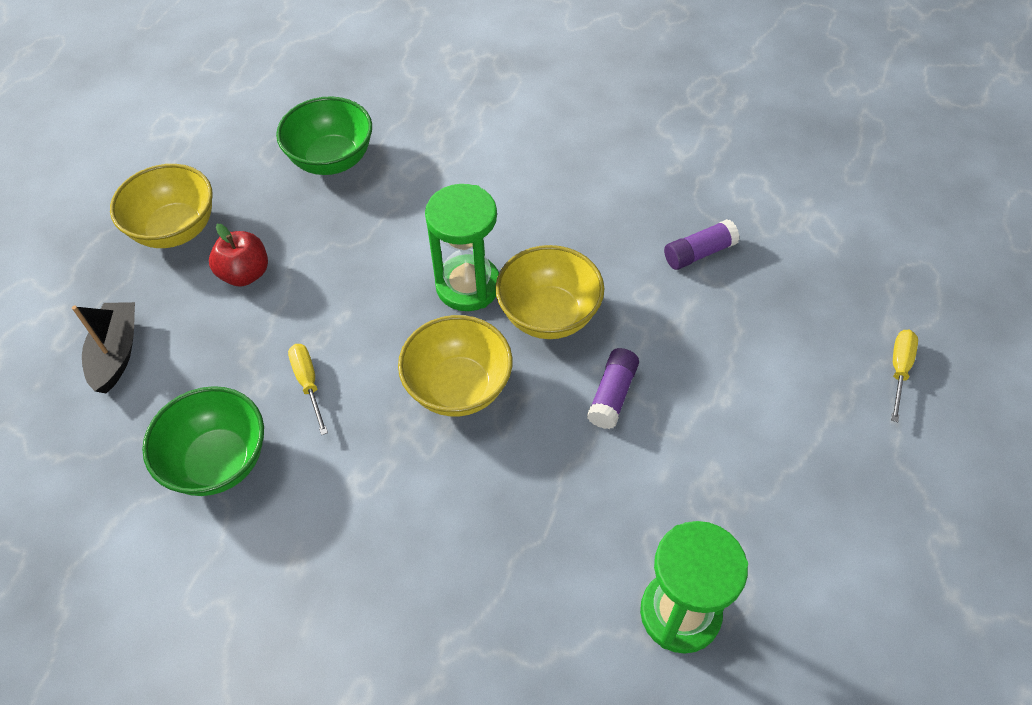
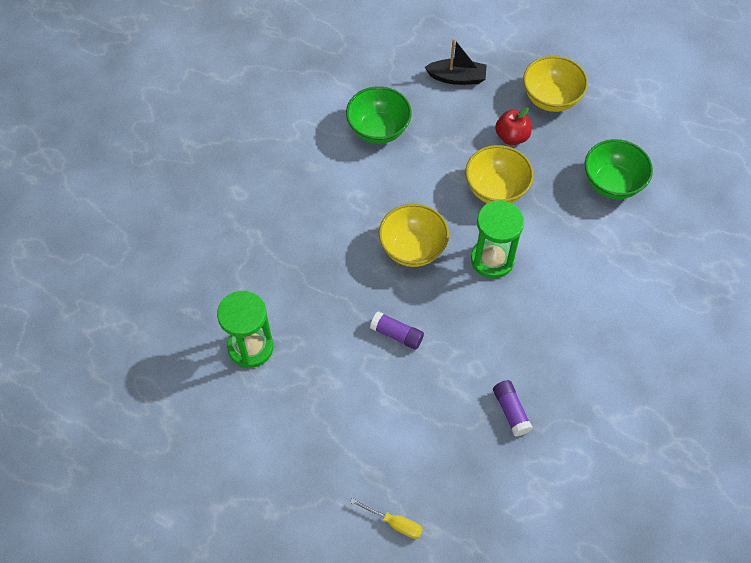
camera: 95 degrees right, 5 degrees up
yellow screwdriver [288,344,328,435] -> none
yellow bowl [495,245,604,339] -> yellow bowl moved to [465,145,534,203]

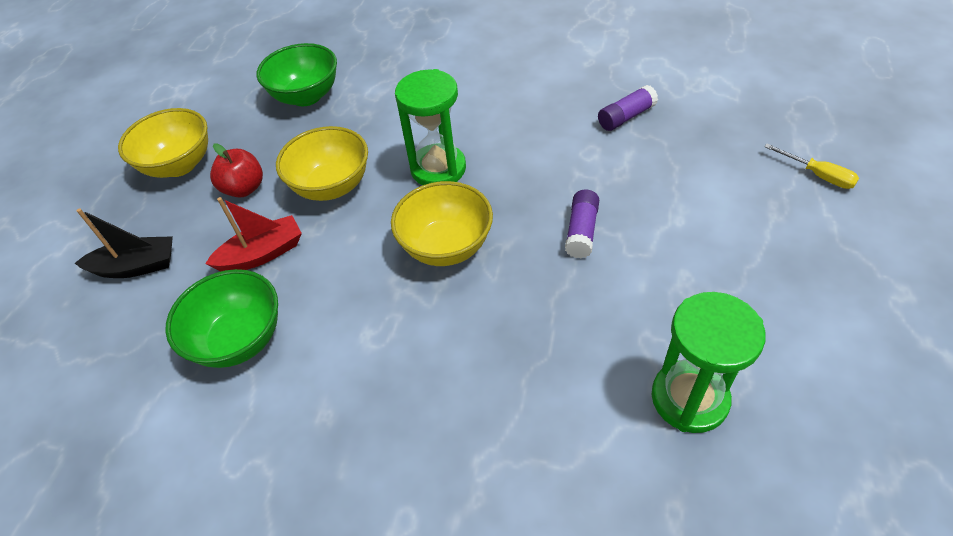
camera: 100 degrees left, 10 degrees down
yellow screwdriver [350,498,423,539] -> yellow screwdriver turned 120 degrees clockwise [764,144,859,189]
black boat [425,38,486,85] -> black boat turned 90 degrees clockwise [75,208,173,278]
none -> red boat [205,197,302,271]

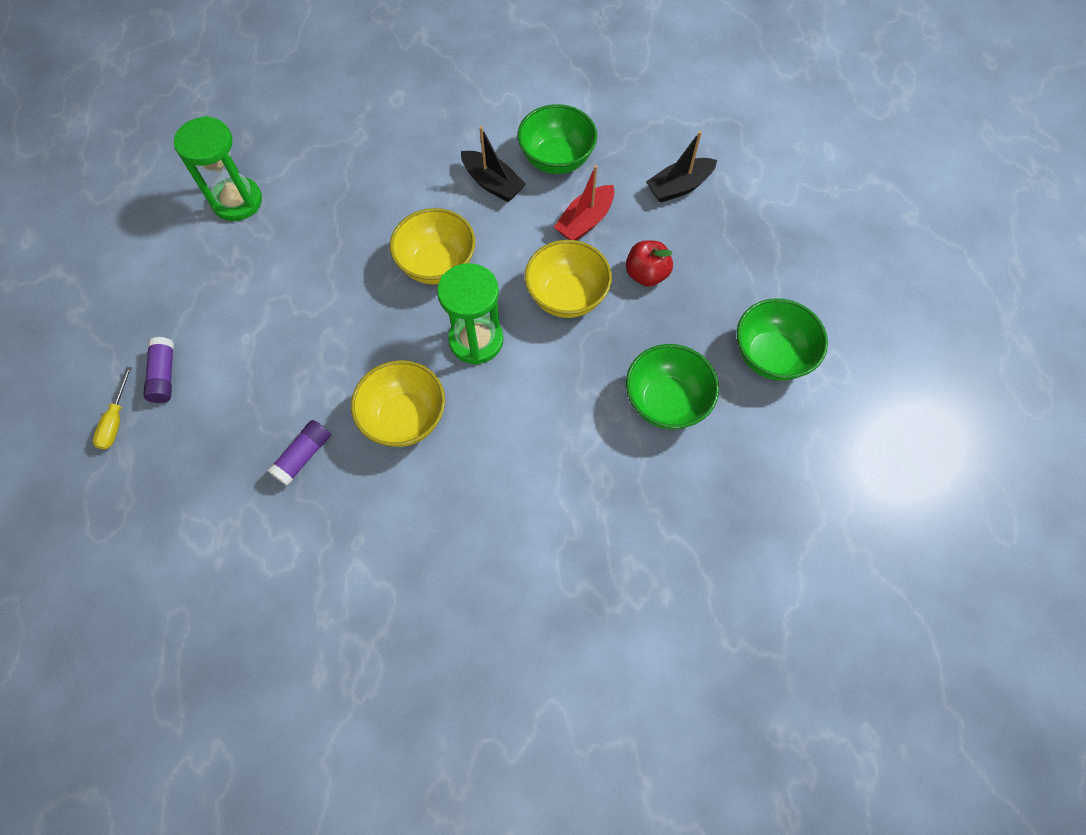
camera: 155 degrees right, 15 degrees up
yellow bowl [118,108,208,178] -> yellow bowl moved to [351,360,445,447]
purple glue stick [565,189,599,258] -> purple glue stick moved to [143,337,174,403]
yellow screwdriver [764,144,859,189] -> yellow screwdriver turned 105 degrees counterclockwise [93,367,132,450]
none -> black boat [461,126,526,202]
none -> green bowl [737,298,828,381]

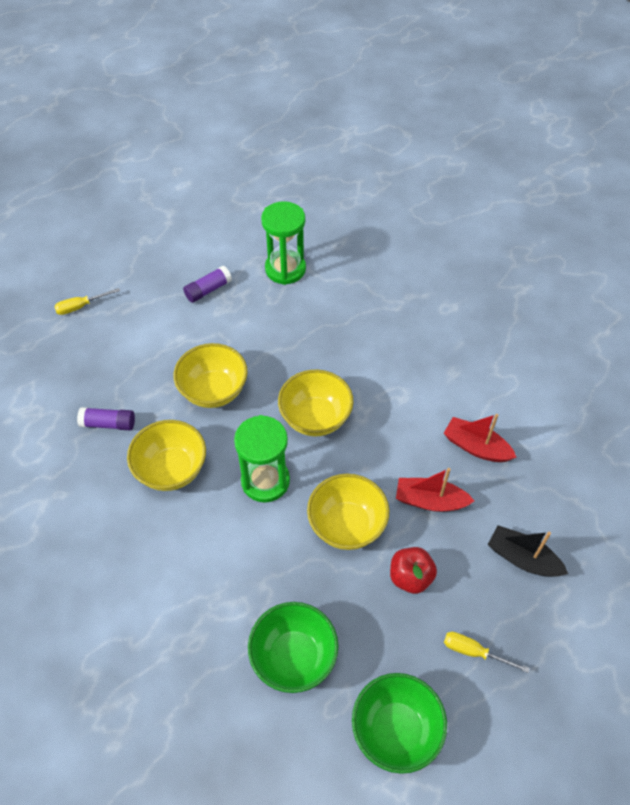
camera: 60 degrees right, 10 degrees down
purple glue stick [143,337,174,403] -> purple glue stick moved to [183,266,232,303]
black boat [461,126,526,202] -> none
green bowl [518,104,597,174] -> red boat [443,414,517,462]
none -> yellow bowl [173,343,248,408]
none -> yellow screwdriver [444,632,530,673]

